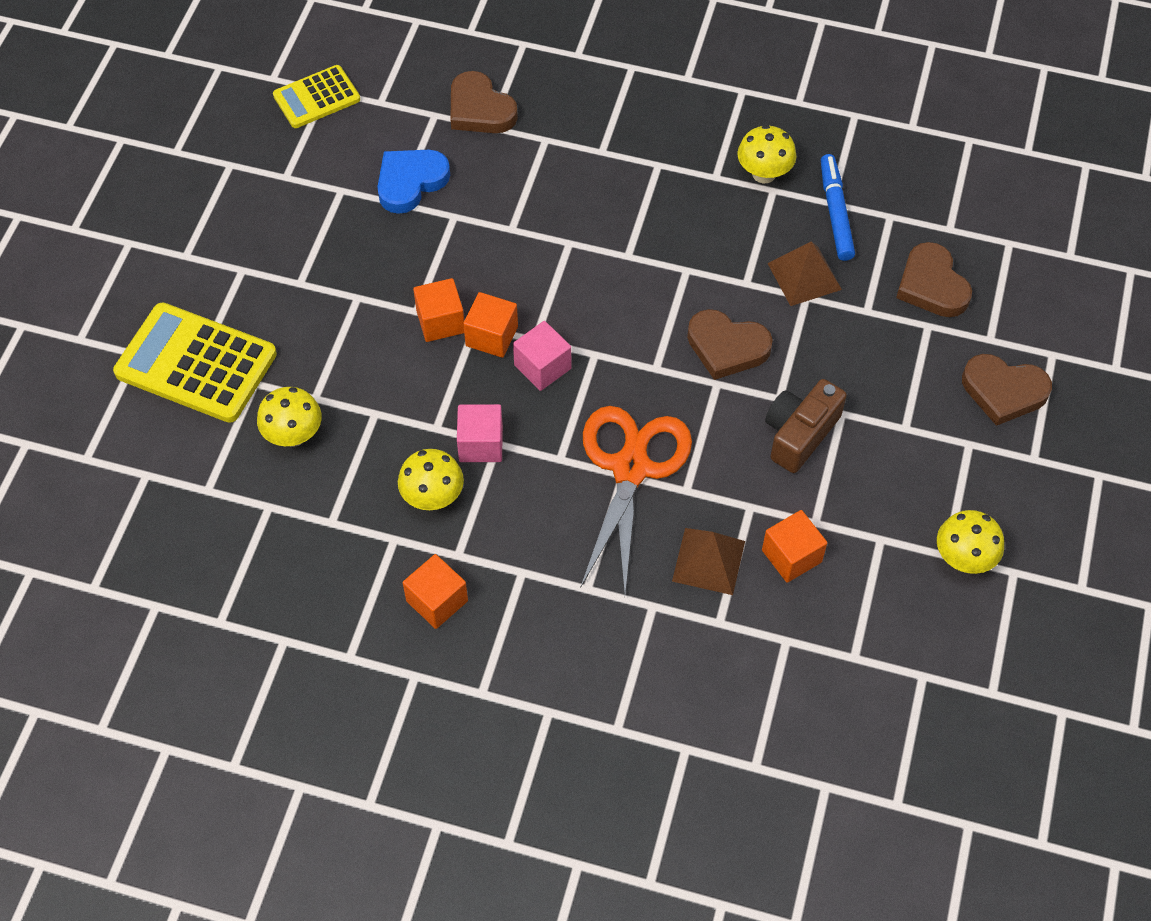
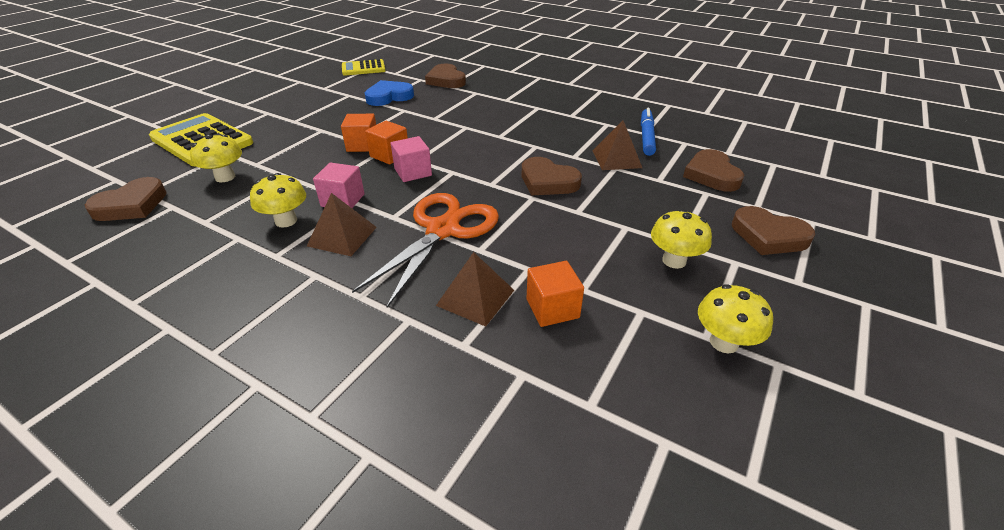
camera: 15 degrees right, 20 degrees down
orange cube [403,554,468,629] -> none
yellow mushroom [737,125,796,183] -> yellow mushroom moved to [651,209,712,269]
brown camera [765,379,847,473] -> none
none -> brown heart [85,177,167,221]
none -> brown pyramid [307,193,377,256]

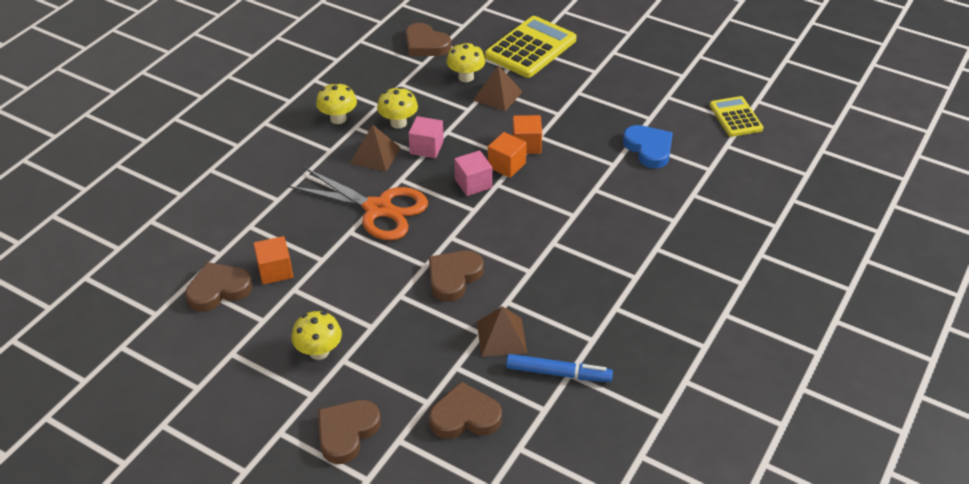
camera: 90 degrees right, 5 degrees up
brown heart [425,64,466,88] -> brown heart moved to [185,262,252,312]
brown pyramid [436,252,514,327] -> brown pyramid moved to [473,65,523,111]
yellow mushroom [698,284,773,353] -> yellow mushroom moved to [316,82,357,124]

